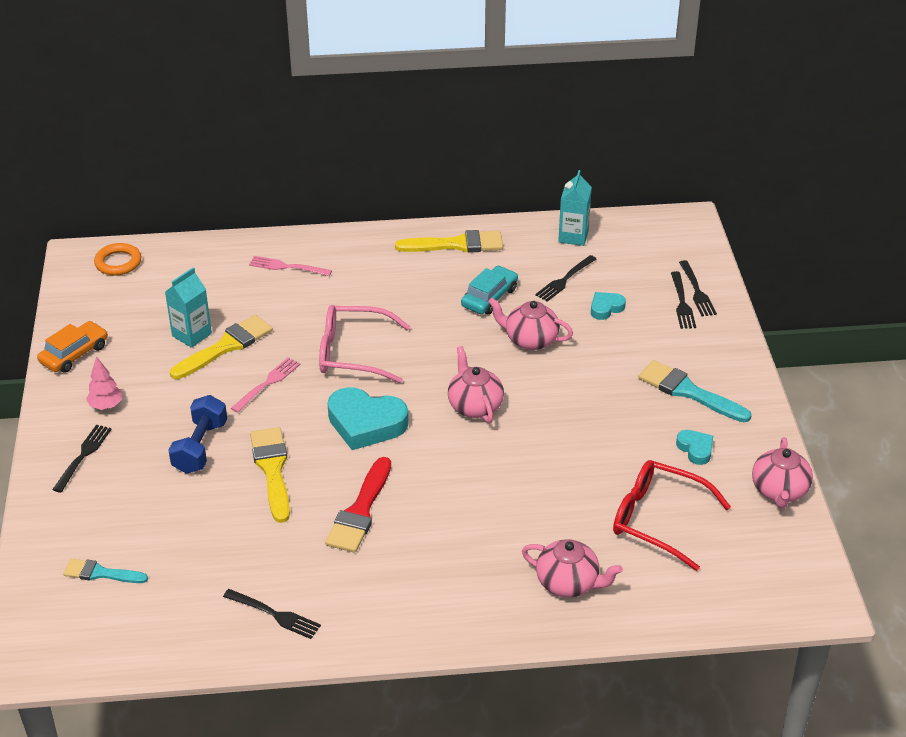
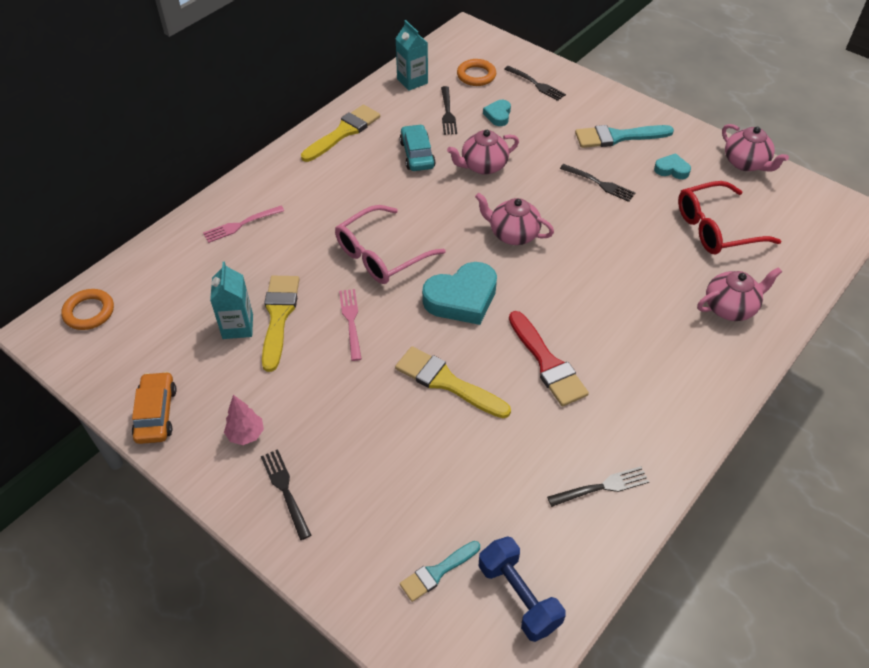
camera: 45 degrees left, 10 degrees up
blue dumbbell [169,395,227,474] -> blue dumbbell moved to [479,536,565,642]
black fork [679,260,717,317] -> black fork moved to [560,164,635,202]
none -> orange ring [457,59,496,86]

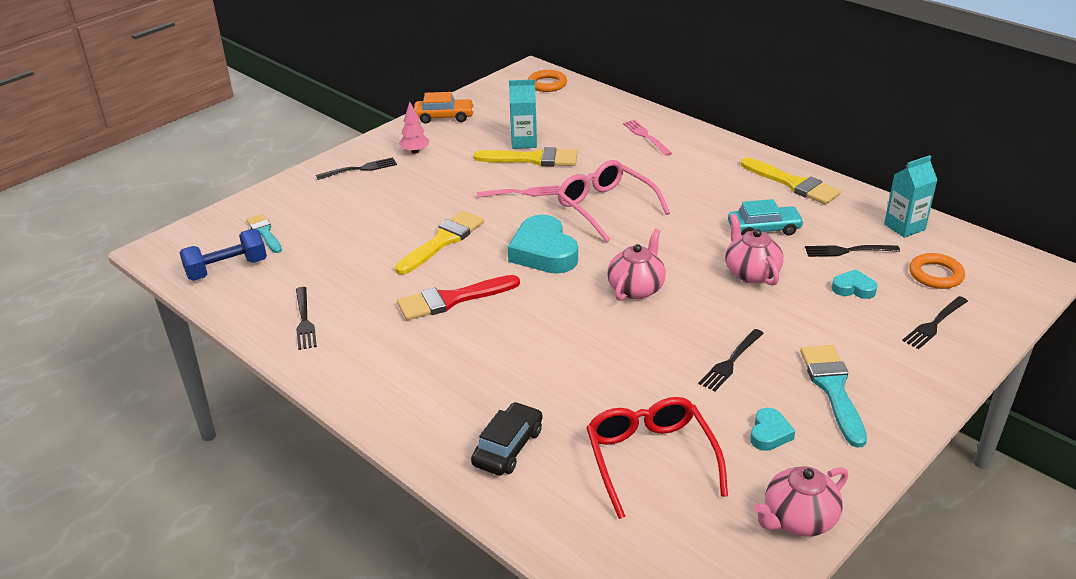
camera: 95 degrees right, 15 degrees down
pink teapot [697,267,782,321] -> black car [471,402,542,476]

